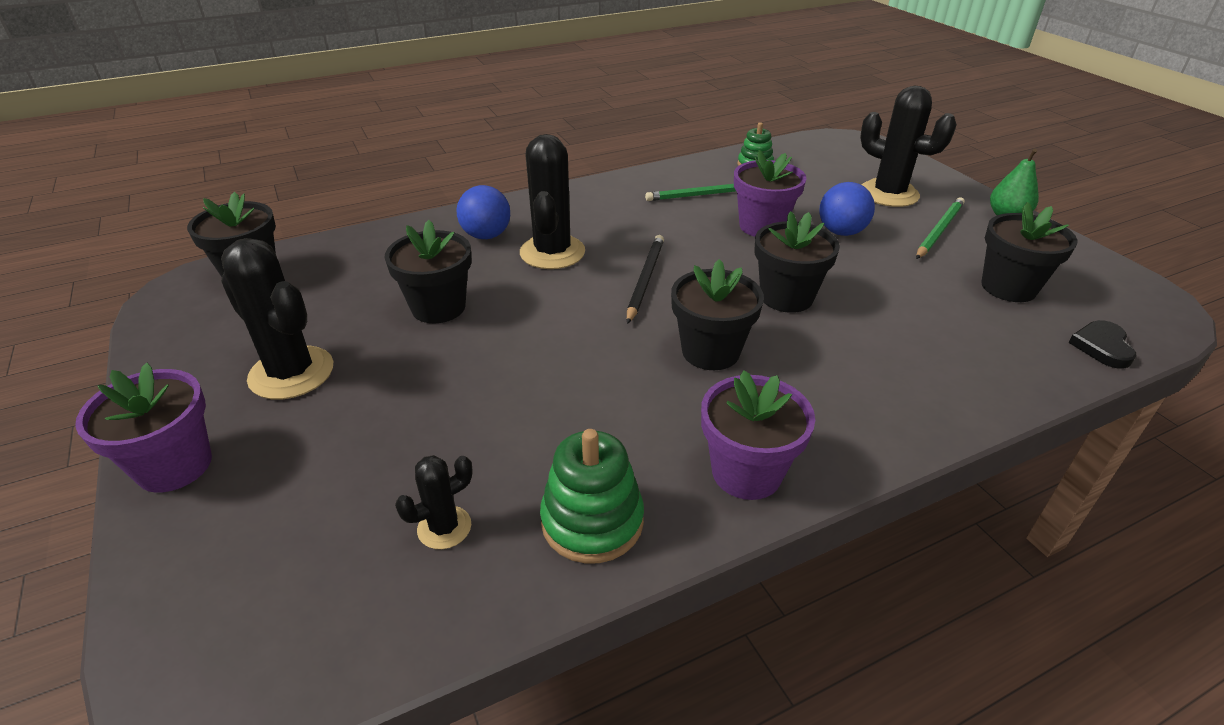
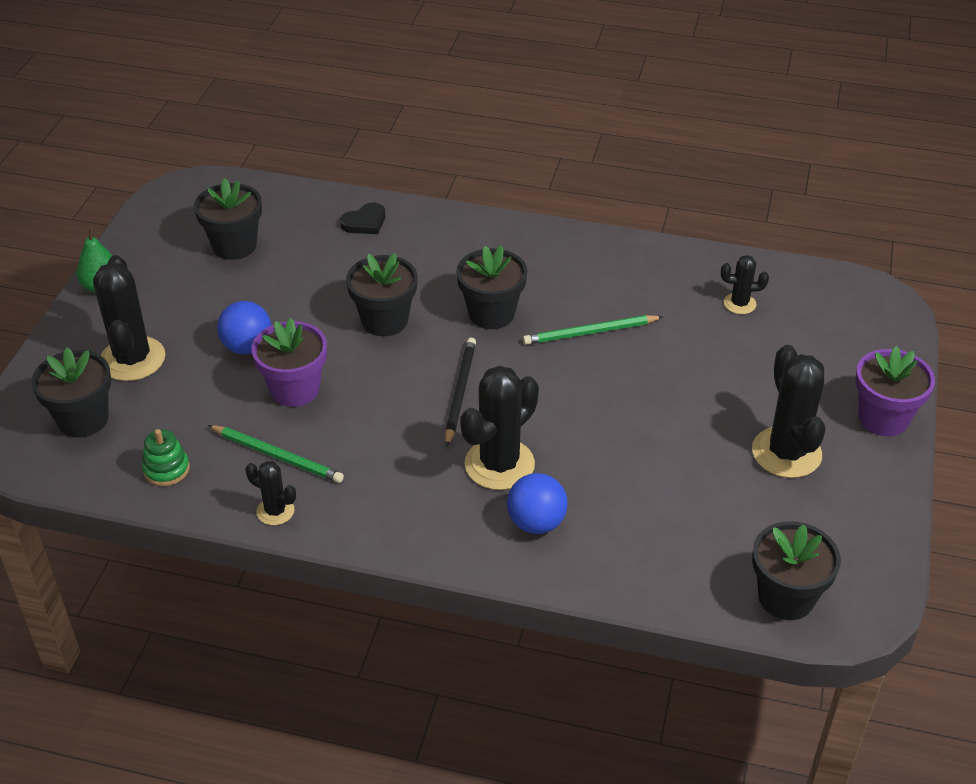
camera: 140 degrees left, 5 degrees up
black flower pot [385,220,472,323] -> black flower pot moved to [31,347,111,438]
green stacking toy [540,429,644,564] -> none
black pencil [627,235,664,324] -> black pencil turned 135 degrees clockwise [445,338,476,447]
purple flower pot [701,370,815,500] -> none
green pencil [916,197,965,259] -> green pencil moved to [523,315,663,345]
black heart [1068,320,1136,369] -> black heart moved to [340,203,385,234]
none -> black cactus [245,461,296,525]

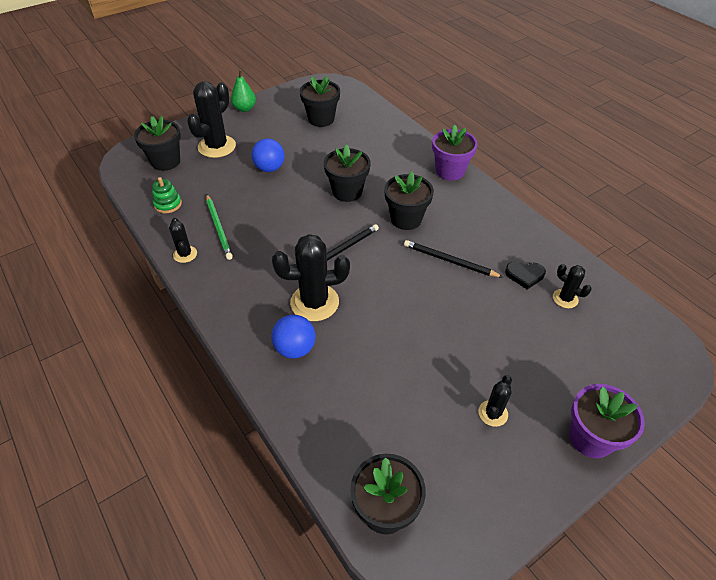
camera: 40 degrees right, 5 degrees up
purple flower pot [251,318,327,407] -> purple flower pot moved to [432,125,478,181]
black heart [340,203,385,234] -> black heart moved to [505,261,546,290]
green pencil [523,315,663,345] -> black pencil [404,240,503,277]
black cactus [752,345,826,478] -> black cactus [479,375,512,427], size x0.52

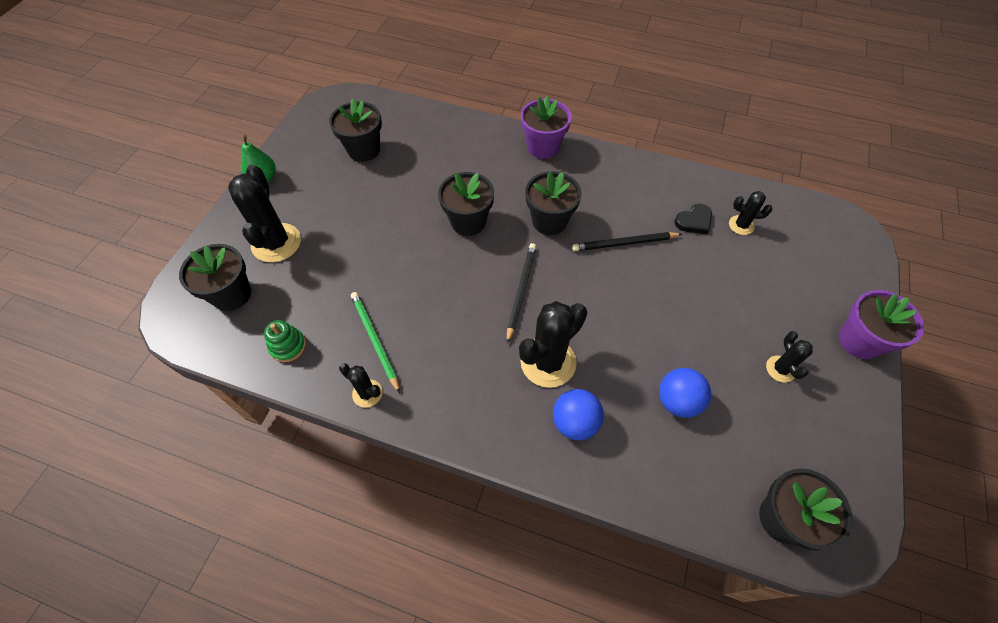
camera: 35 degrees left, 10 degrees up
green pencil [206,195,233,260] -> green pencil turned 150 degrees counterclockwise [351,292,400,393]
blue ball [251,139,285,172] -> blue ball moved to [659,368,711,418]

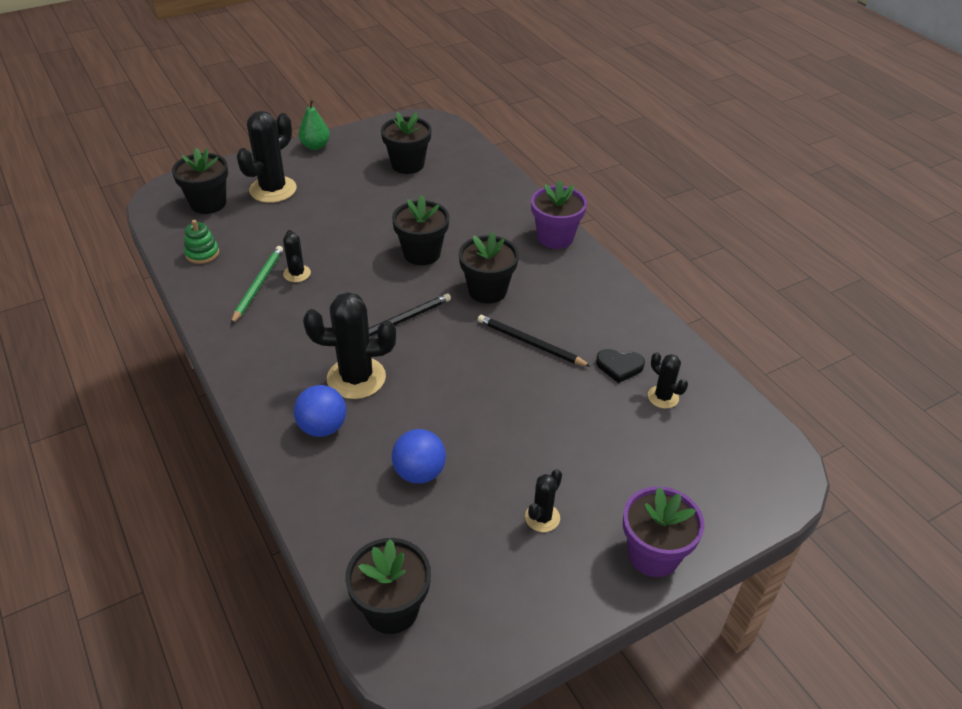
camera: 40 degrees right, 15 degrees down
black cactus [339,363,382,408] -> black cactus moved to [283,230,311,282]

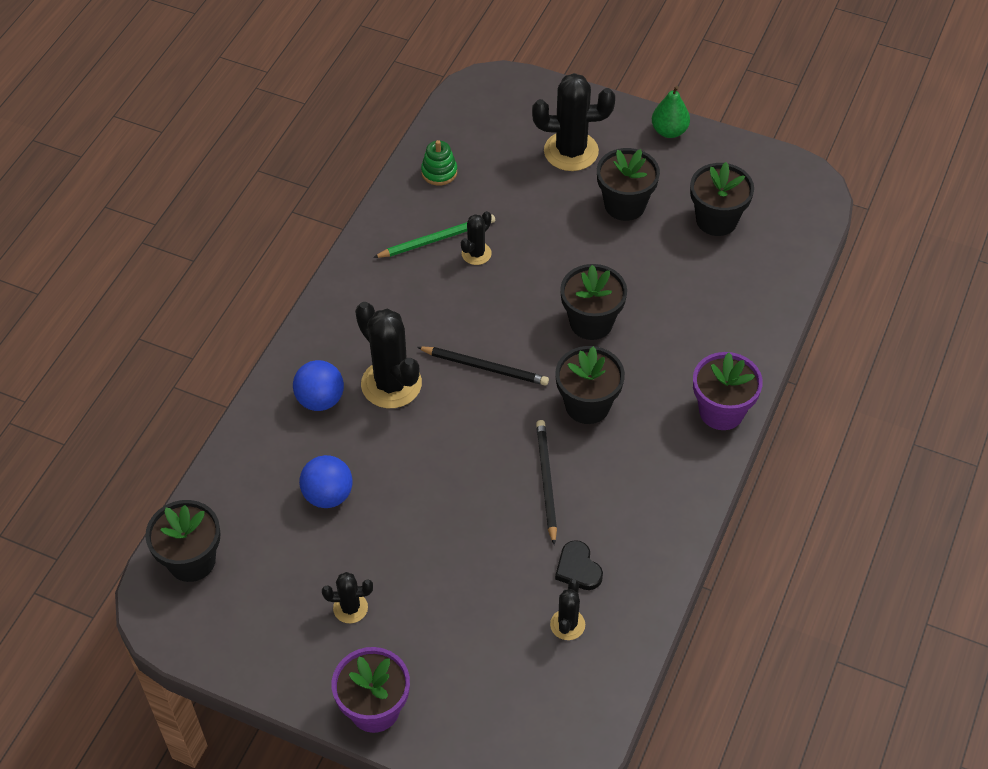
camera: 55 degrees right, 10 degrees up
black flower pot [172,148,228,214] -> black flower pot moved to [597,148,660,221]

